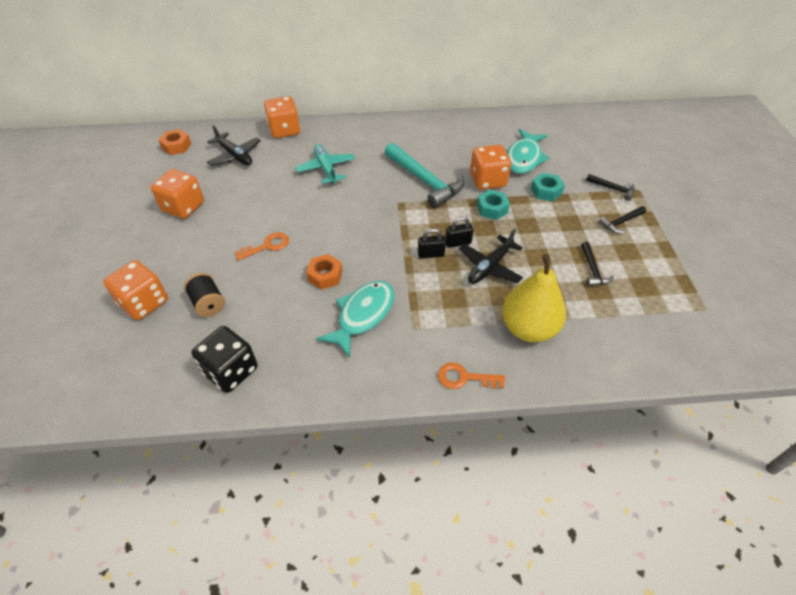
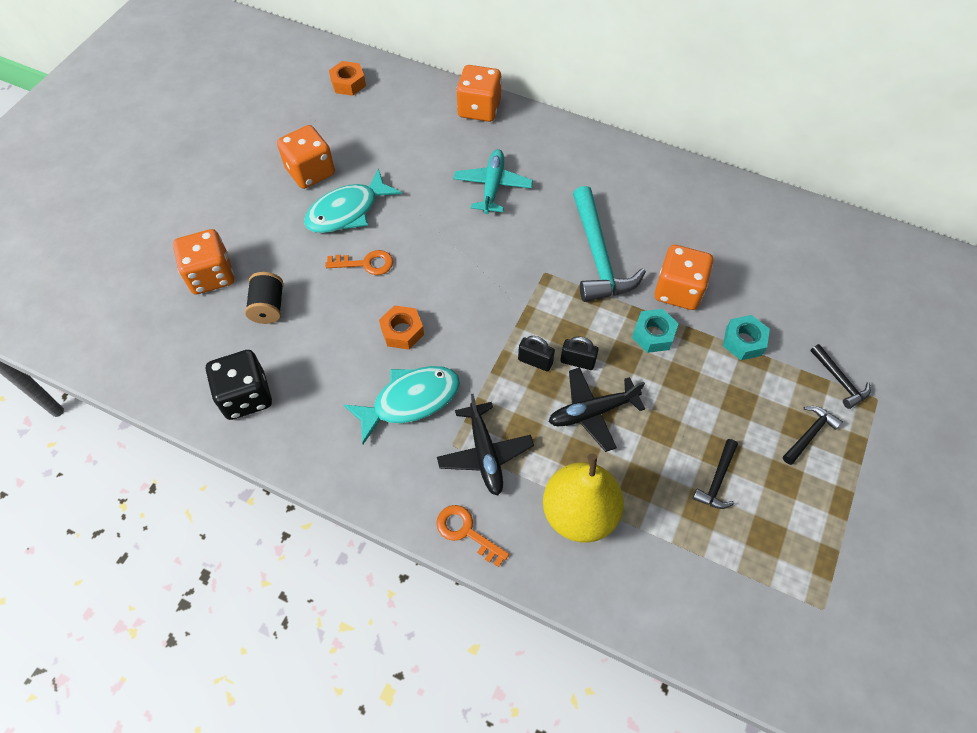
camera: 30 degrees right, 10 degrees up
black plane [207,125,261,166] -> black plane moved to [437,394,534,496]
turquoise fish [507,129,550,174] -> turquoise fish moved to [304,169,402,233]
black hammer [599,206,646,234] -> black hammer turned 135 degrees clockwise [783,406,843,465]

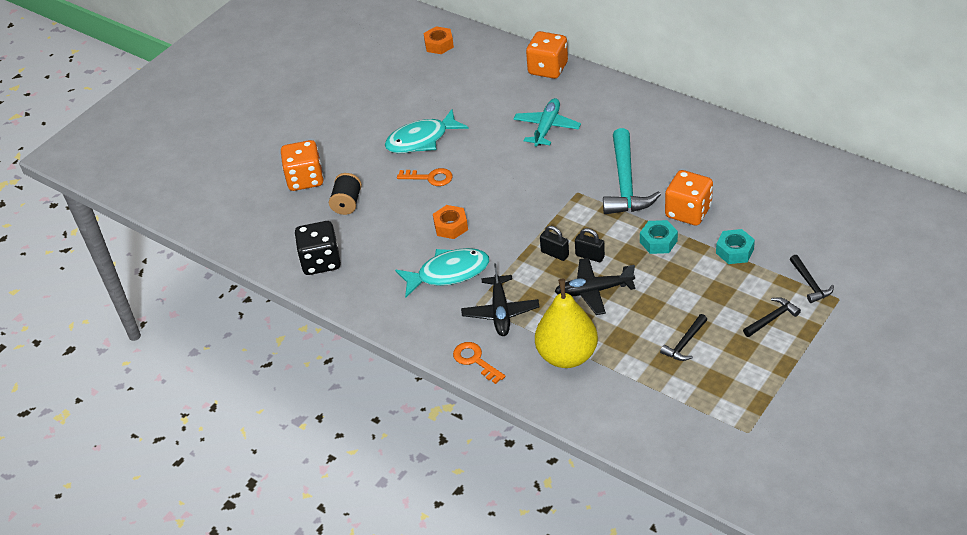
camera: 15 degrees right, 15 degrees down
orange dice [277,125,335,189] -> none

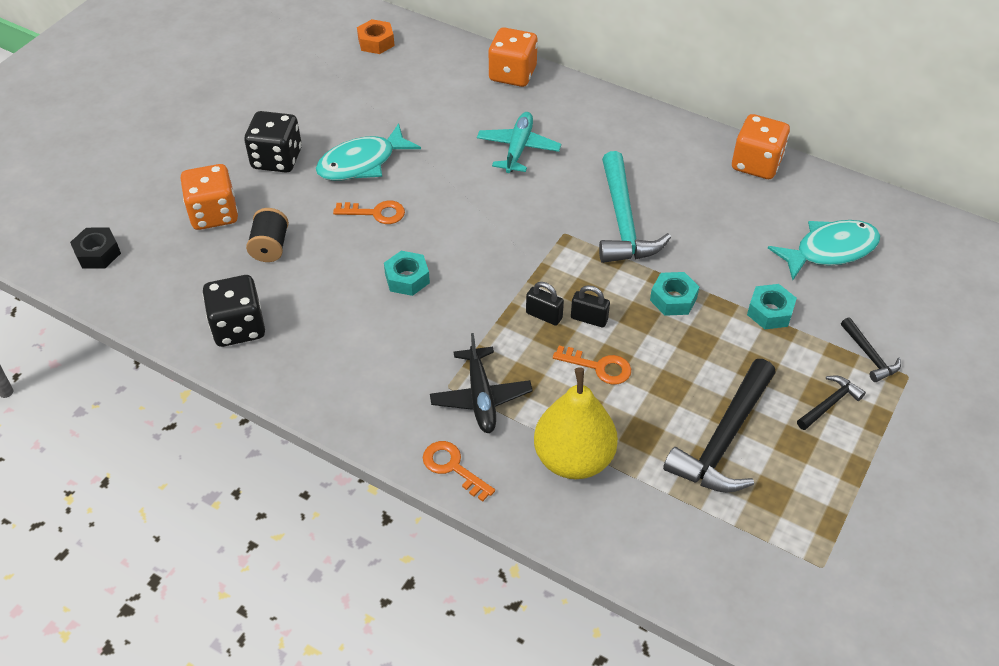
camera: 10 degrees left, 5 degrees up
turquoise fish [395,248,489,297] -> turquoise fish moved to [768,220,880,280]
orange nut [433,205,468,239] -> turquoise nut [384,251,430,296]
black plane [555,258,635,315] -> orange key [553,346,631,385]
black hammer [660,314,707,361] -> black hammer [663,359,776,493], size x2.05
orange dice [665,170,713,226] -> orange dice moved to [732,114,790,179]
none -> black nut [70,227,121,269]
none -> black dice [244,111,302,173]

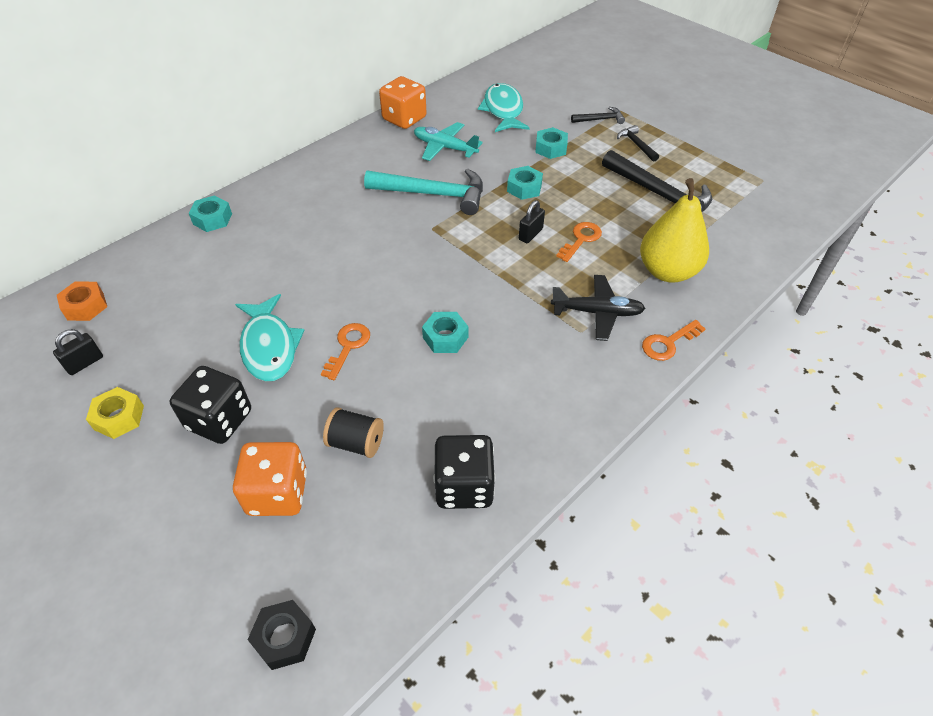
camera: 75 degrees left, 0 degrees up
turquoise plane [477,112,561,173] -> turquoise plane moved to [414,122,483,161]
orange dice [488,27,538,87] -> turquoise nut [189,195,232,232]
black padlock [526,282,564,326] -> black padlock moved to [53,329,103,375]
none -> yellow nut [86,387,144,439]

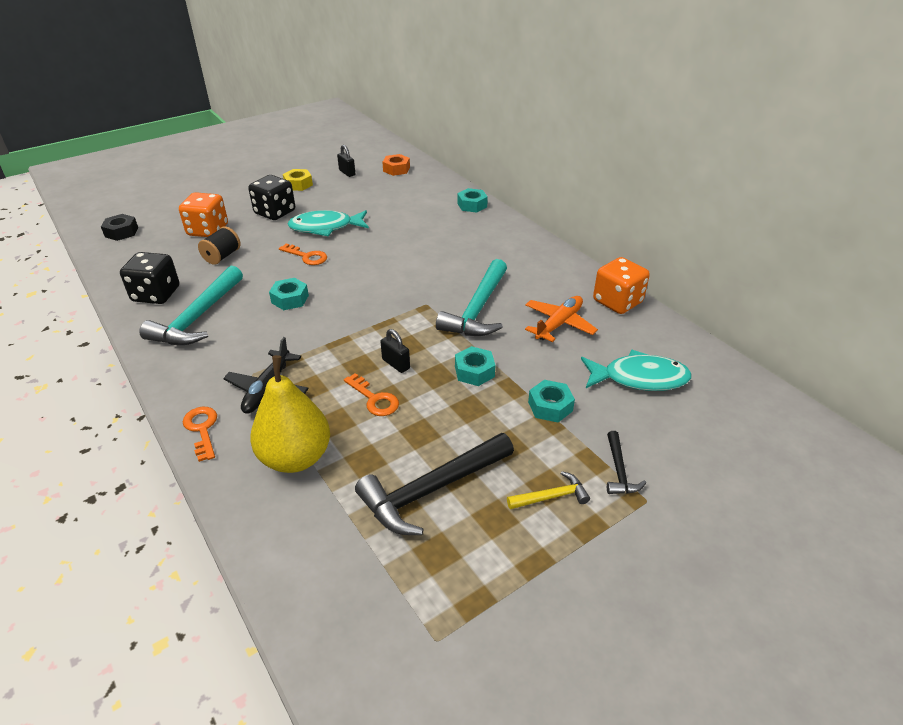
camera: 100 degrees right, 10 degrees down
turquoise plane [414,122,483,161] -> orange plane [525,296,598,342]
black hammer [617,125,659,162] -> yellow hammer [507,471,590,509]
none -> turquoise hammer [139,266,243,345]

